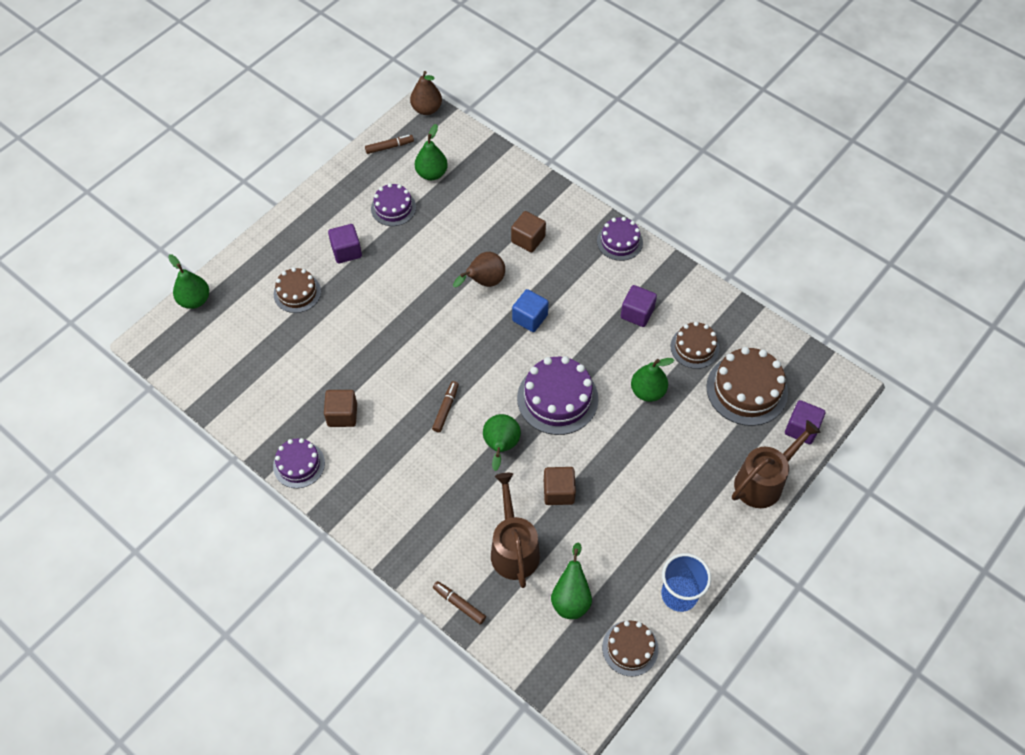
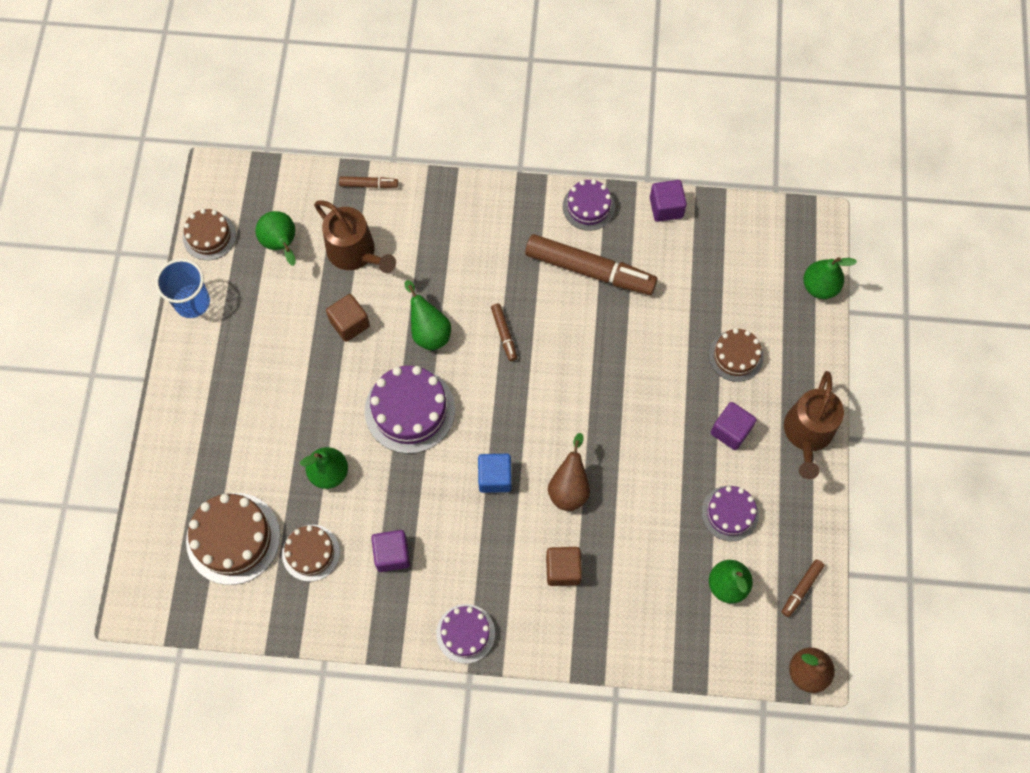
camera: 145 degrees right, 10 degrees up
brown cube [324,390,357,427] -> brown marker [525,234,657,295]
brown watering can [732,420,821,508] -> brown watering can moved to [784,371,844,479]
purple cube [785,400,825,444] -> purple cube moved to [650,180,687,222]

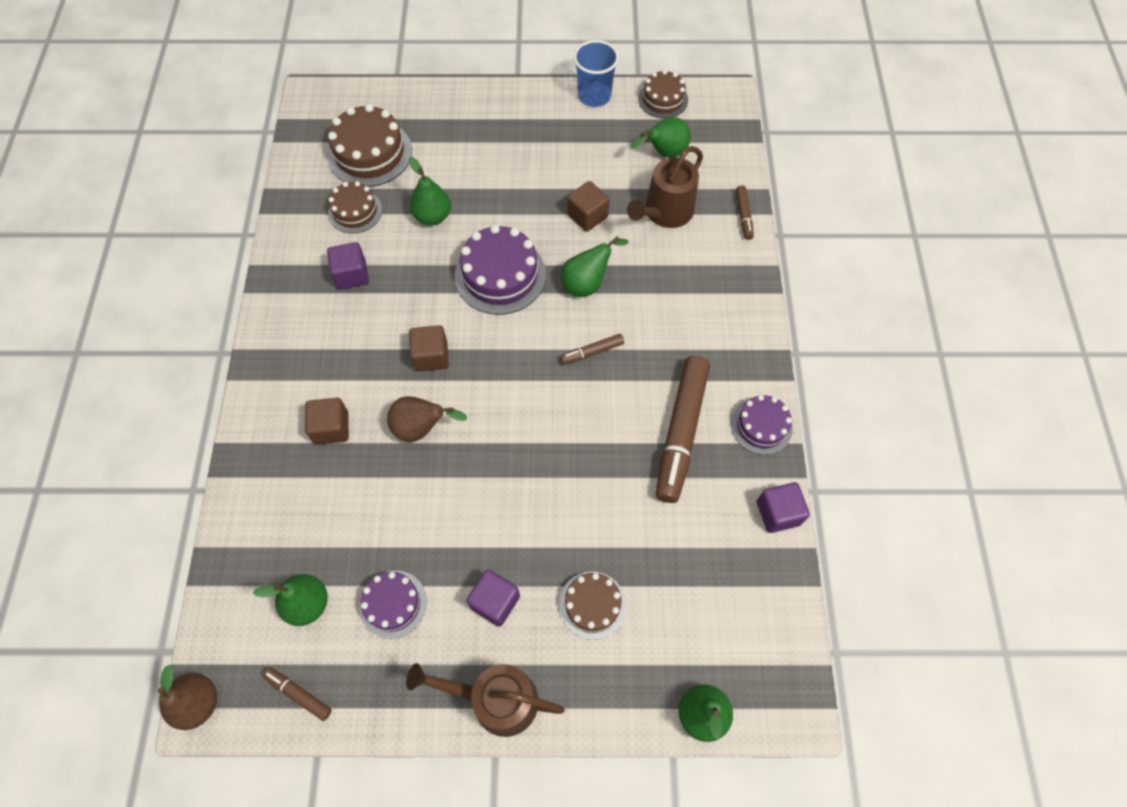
camera: 85 degrees right, 5 degrees down
purple cake [436,604,495,664] -> none
blue cube [478,454,512,493] -> brown cube [409,325,449,372]

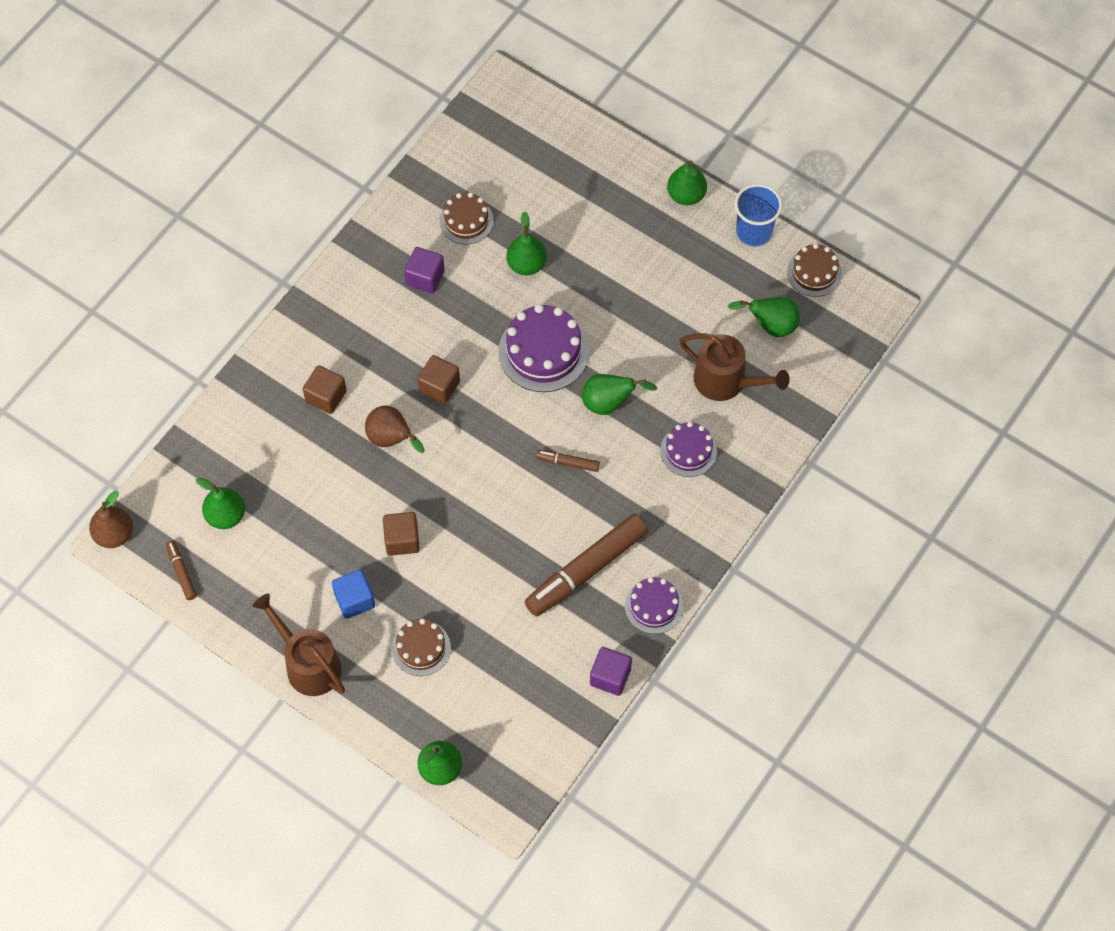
camera: 35 degrees right, 0 degrees up
brown cake [327,104,412,187] -> none
purple cake [359,570,427,639] -> purple cake moved to [660,422,717,477]
purple cube [466,569,520,627] -> blue cube [332,570,375,619]
brown cube [567,181,610,232] -> brown cube moved to [383,512,420,556]
brown watering can [627,146,703,228] -> brown watering can turned 135 degrees counterclockwise [679,333,790,401]
brown marker [736,185,754,240] -> none
none -> green pear [667,160,707,205]

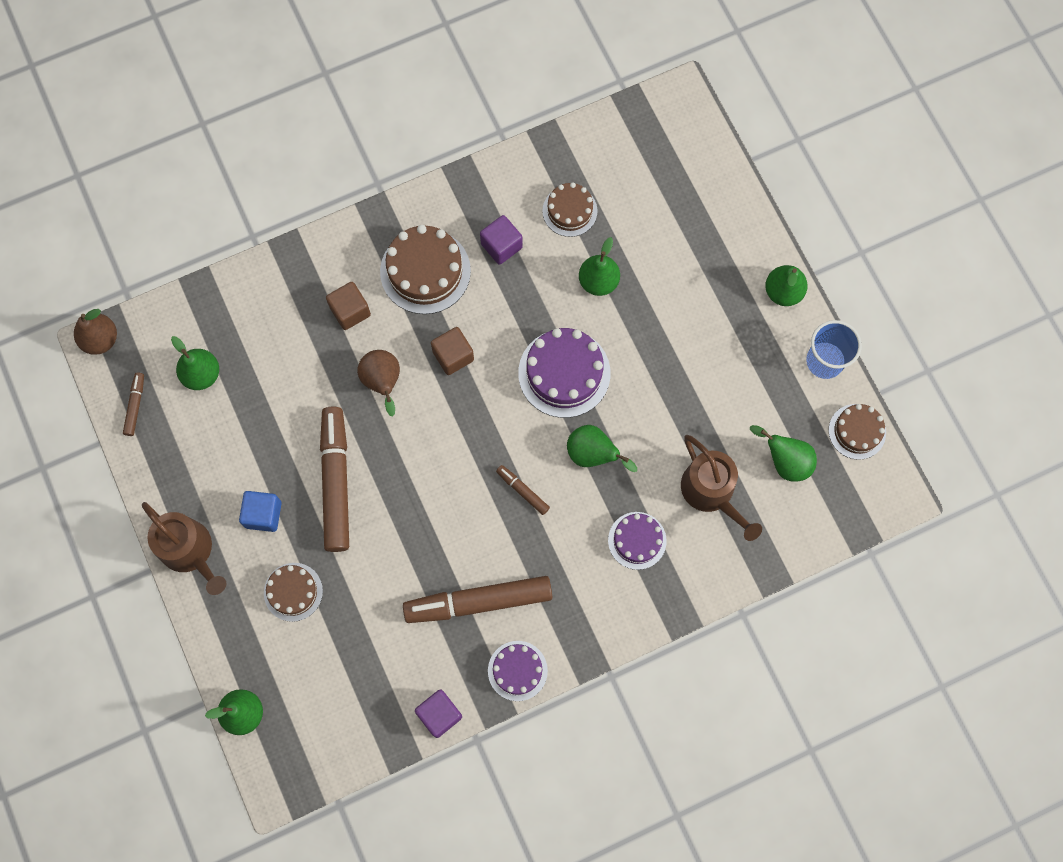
camera: 30 degrees right, 10 degrees up
brown watering can [253,594,345,696] -> brown watering can turned 150 degrees clockwise [142,502,226,595]
brown cube [383,512,420,556] -> brown marker [320,407,349,552]
none -> brown cake [380,225,471,314]

